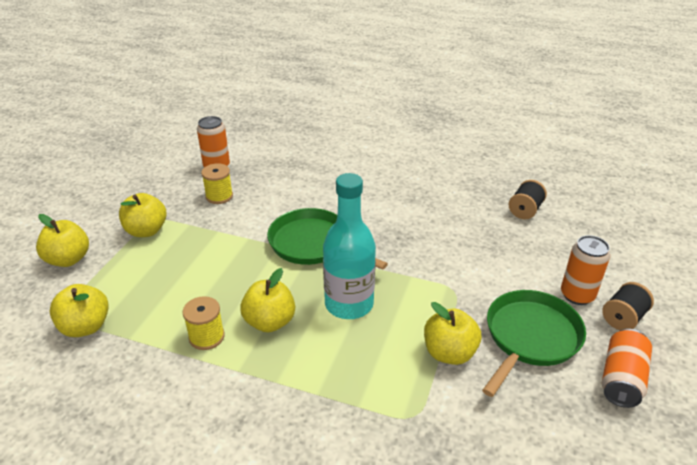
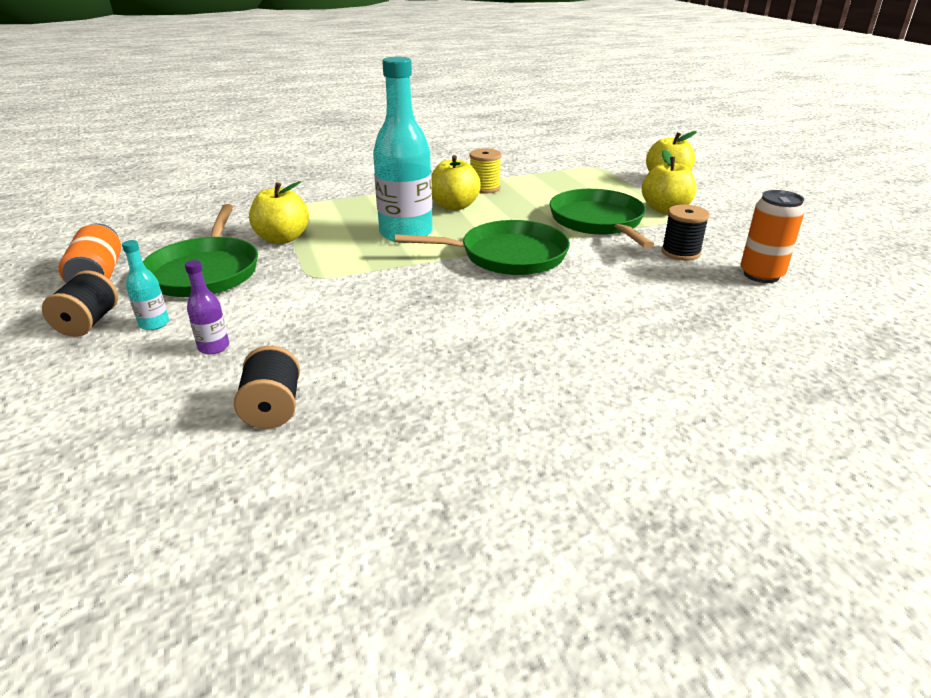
camera: 140 degrees right, 5 degrees down
yellow apple [50,284,109,337] -> none
yellow spool [201,163,233,204] -> black spool [661,204,710,261]
orange can [561,235,610,305] -> turquoise bottle [122,240,169,330]
none -> purple bottle [185,260,229,355]
none -> green pan [549,189,654,248]

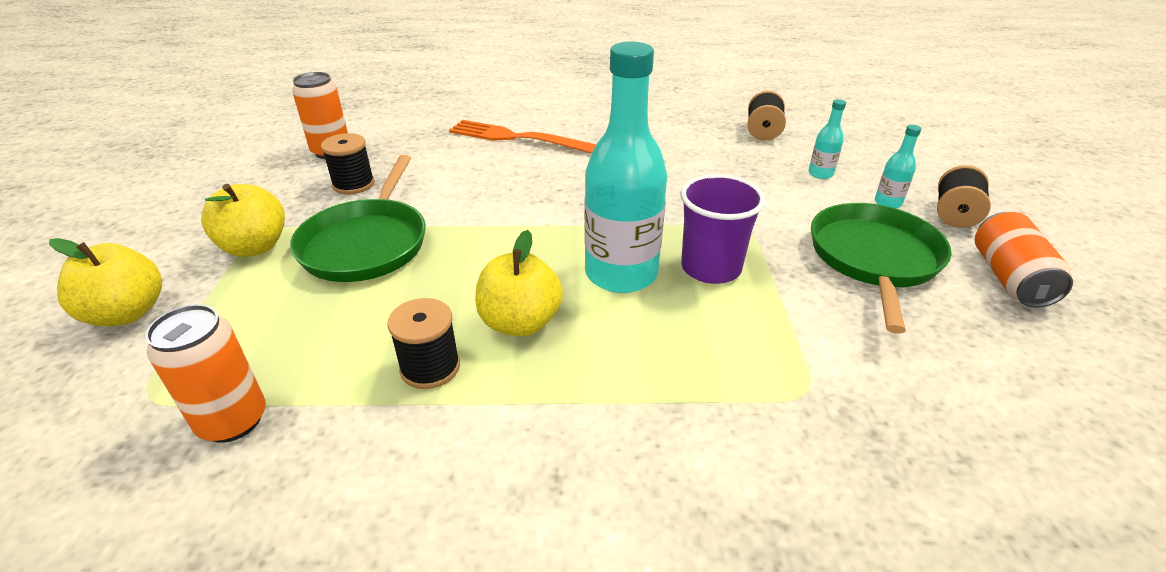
camera: 160 degrees left, 5 degrees up
purple bottle [185,260,229,355] -> turquoise bottle [809,99,846,179]
yellow apple [249,181,309,244] -> none
green pan [395,220,570,275] -> none
yellow spool [470,149,502,193] -> black spool [388,298,460,389]
none -> orange can [145,304,266,443]
none -> orange fork [449,120,596,154]
none -> purple cup [680,174,766,284]

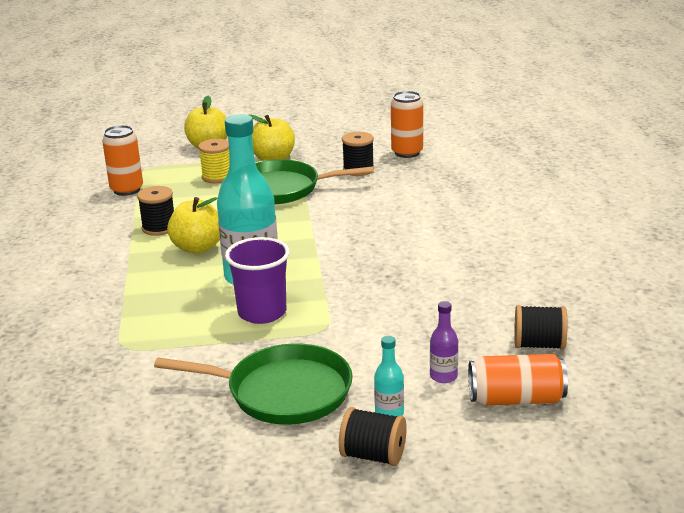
camera: 85 degrees right, 10 degrees down
orange fork [449,120,596,154] -> none
turquoise bottle [809,99,846,179] -> purple bottle [430,301,458,383]
orange can [975,212,1073,308] -> orange can moved to [468,354,568,406]
none -> yellow spool [198,139,230,183]

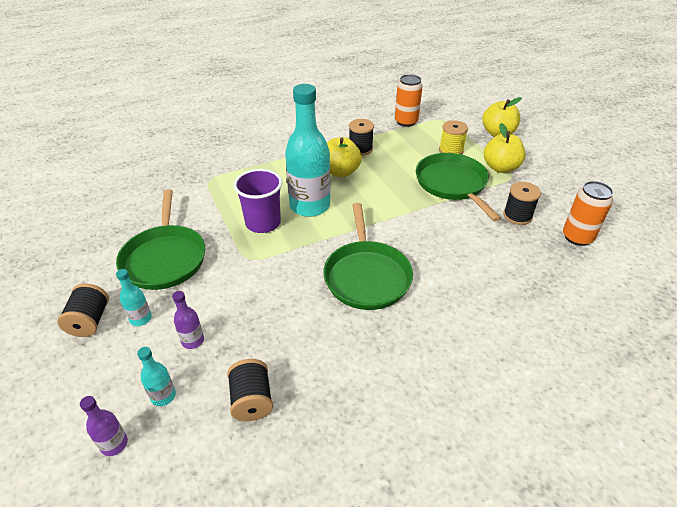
camera: 70 degrees right, 15 degrees up
orange can [468,354,568,406] -> turquoise bottle [137,347,176,406]
none -> purple bottle [80,396,128,456]
none -> green pan [323,203,413,310]

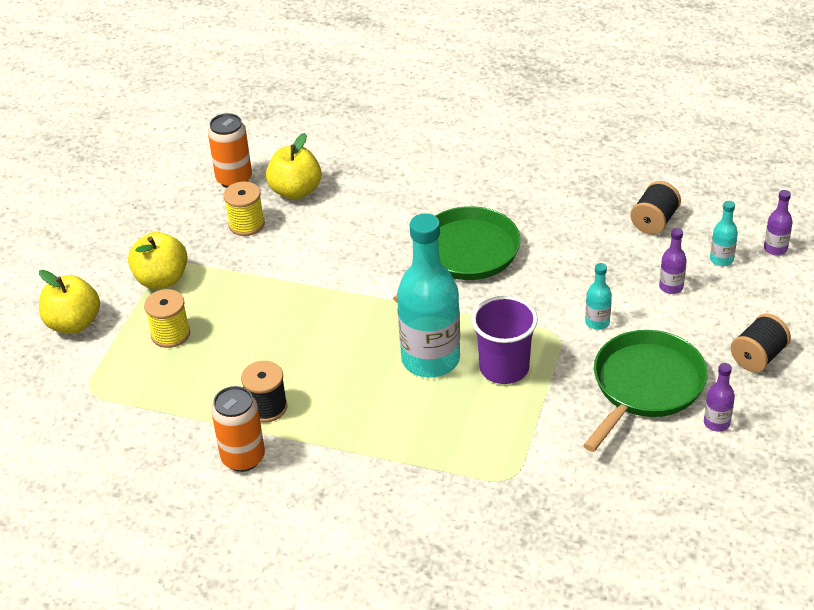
camera: 135 degrees left, 0 degrees up
turquoise bottle [116,269,152,326] -> turquoise bottle moved to [585,263,612,330]
yellow apple [327,137,362,177] -> yellow apple moved to [266,133,322,200]
orange can [395,74,423,127] -> orange can moved to [211,386,265,472]
green pan [416,153,501,222] -> none
black spool [503,182,541,225] -> yellow spool [223,181,265,236]
none -> purple bottle [704,363,735,432]

